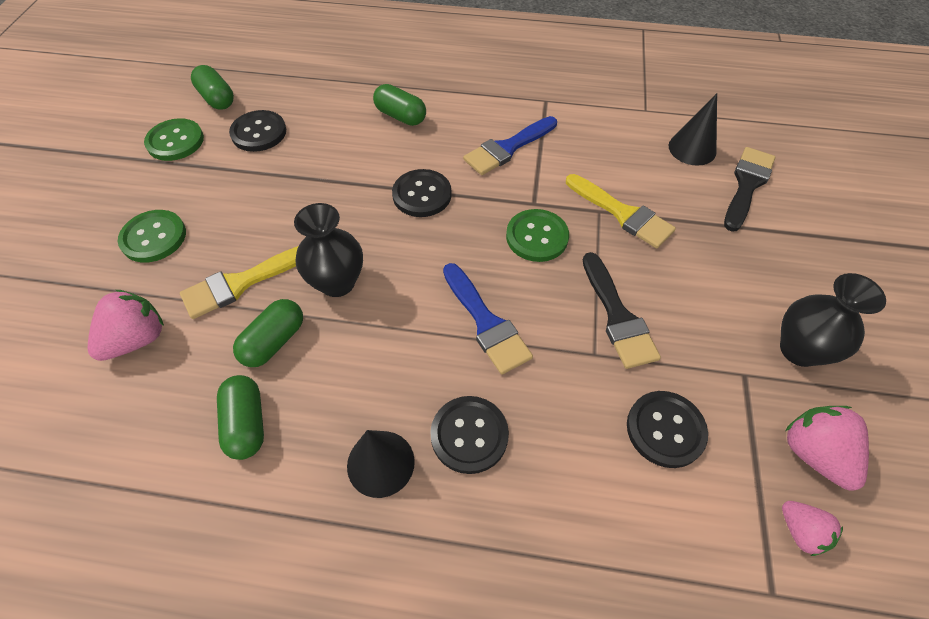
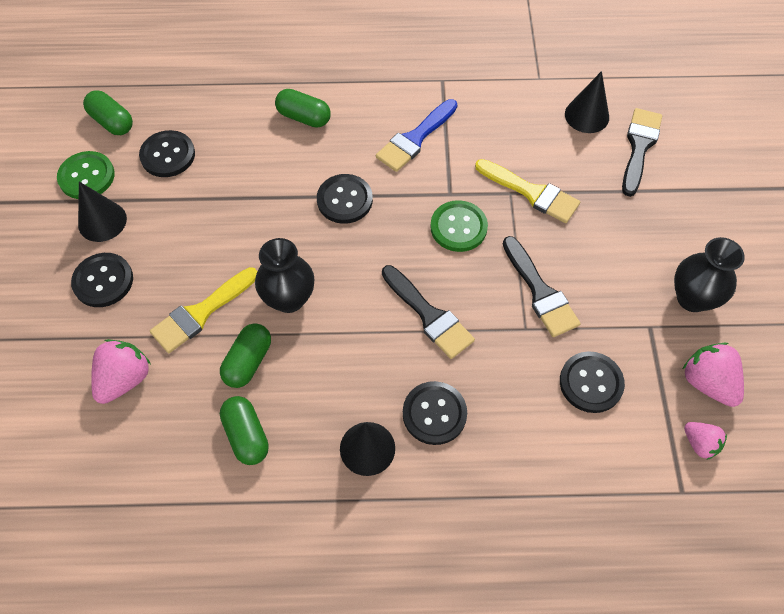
camera: 10 degrees left, 5 degrees up
green button [118,210,186,263] -> black button [71,253,133,307]
blue brush [443,263,533,375] -> black brush [382,265,475,359]
none -> black cone [78,182,127,242]

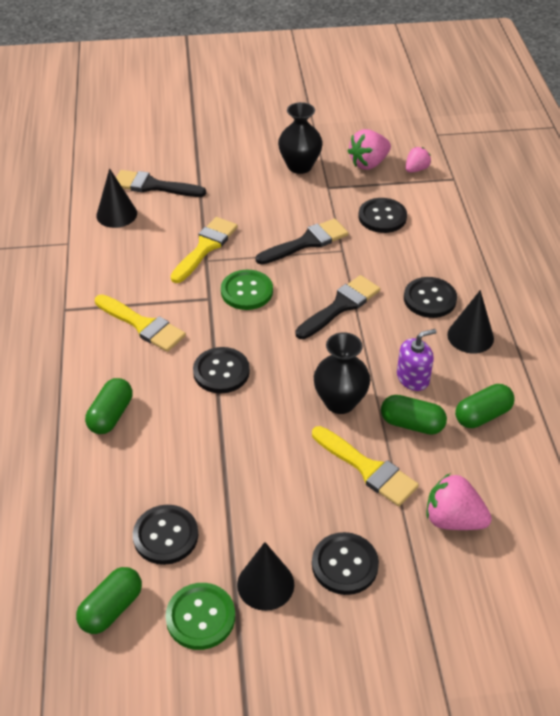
camera: 95 degrees left, 15 degrees down
blue brush [376,99,457,172] -> yellow brush [95,294,186,352]
none -> purple soap dispenser [397,329,436,391]

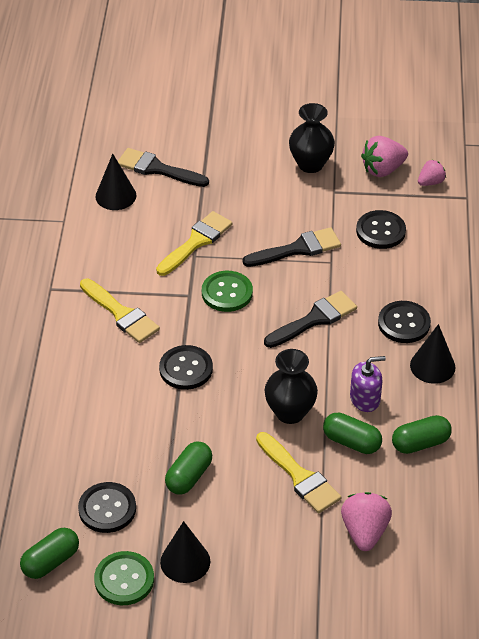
camera: 10 degrees right, 0 degrees up
green capsule [85,378,132,434] -> green capsule moved to [165,442,212,494]
black button [312,532,379,595] -> none
pink strawberry [426,473,492,530] -> pink strawberry turned 60 degrees clockwise [341,492,392,551]

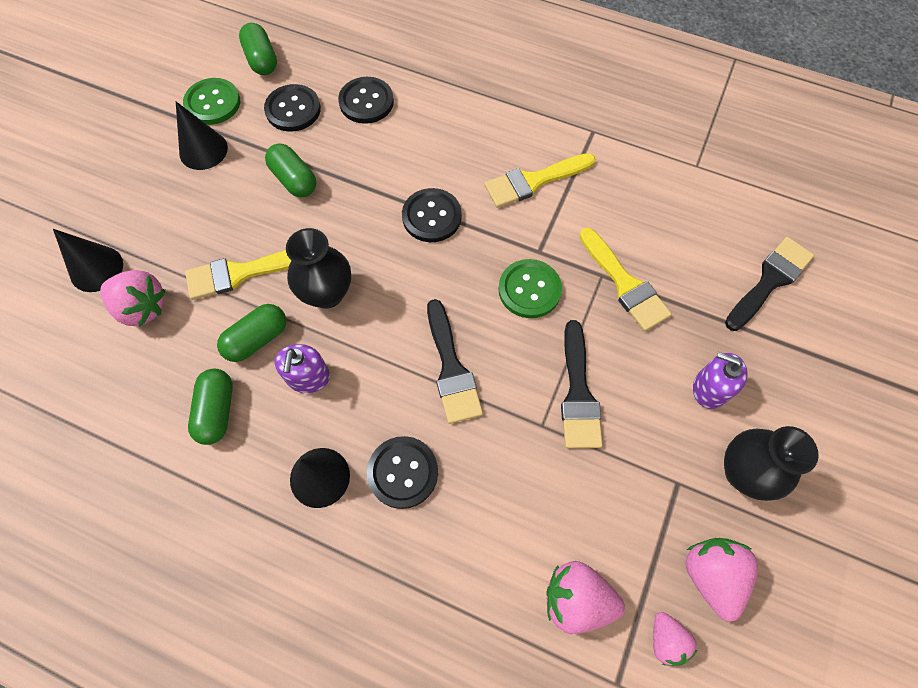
camera: 110 degrees right, 20 degrees up
black cone [95,154,136,210] -> black cone moved to [53,229,123,292]
black button [356,210,406,249] -> black button moved to [338,77,394,124]
none -> pink strawberry [546,561,625,634]
none -> purple soap dispenser [693,352,748,409]

